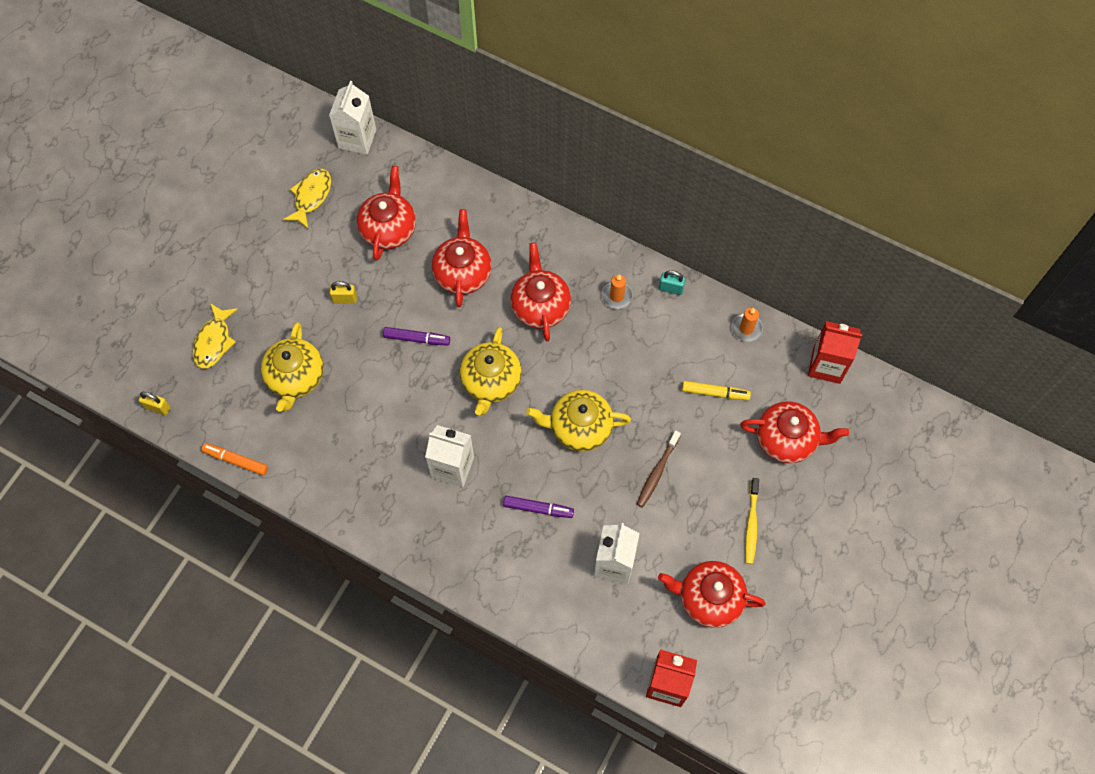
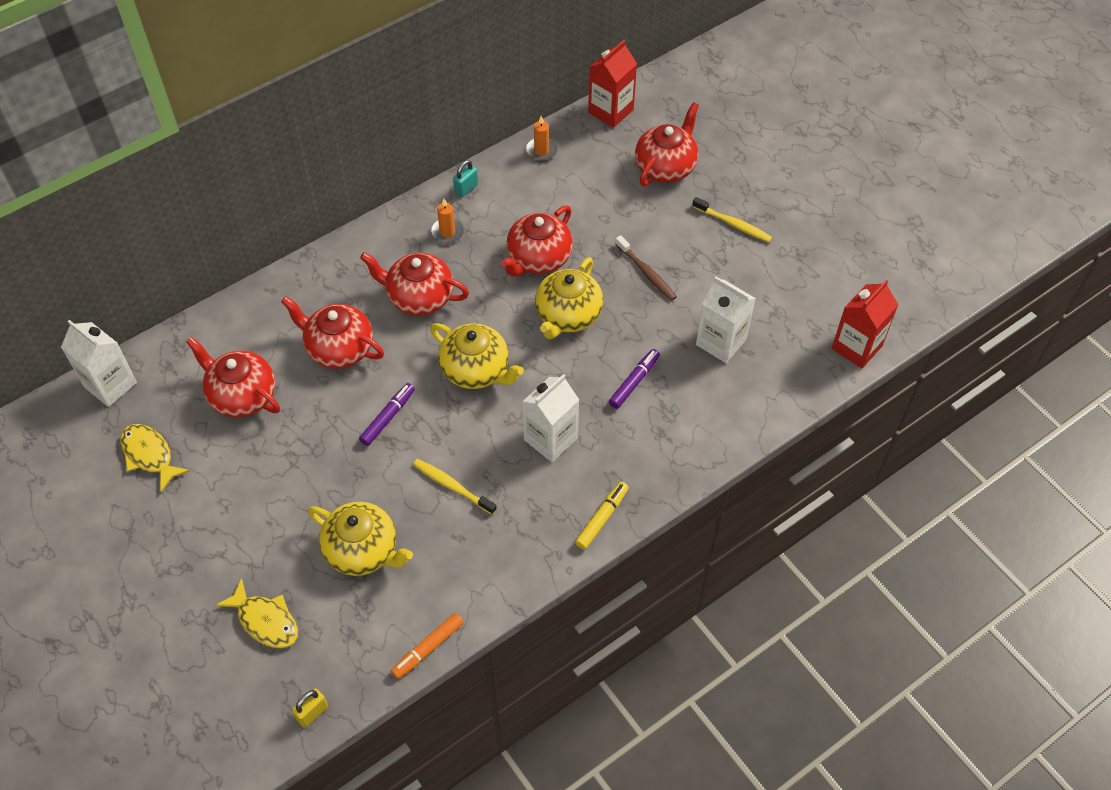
camera: 65 degrees left, 10 degrees down
yellow padlock [329,281,357,303] -> none
red teapot [658,561,766,628] -> red teapot moved to [501,205,573,276]
yellow marker [682,381,751,400] -> yellow marker moved to [575,482,629,550]
none -> yellow toothbrush [413,459,497,515]

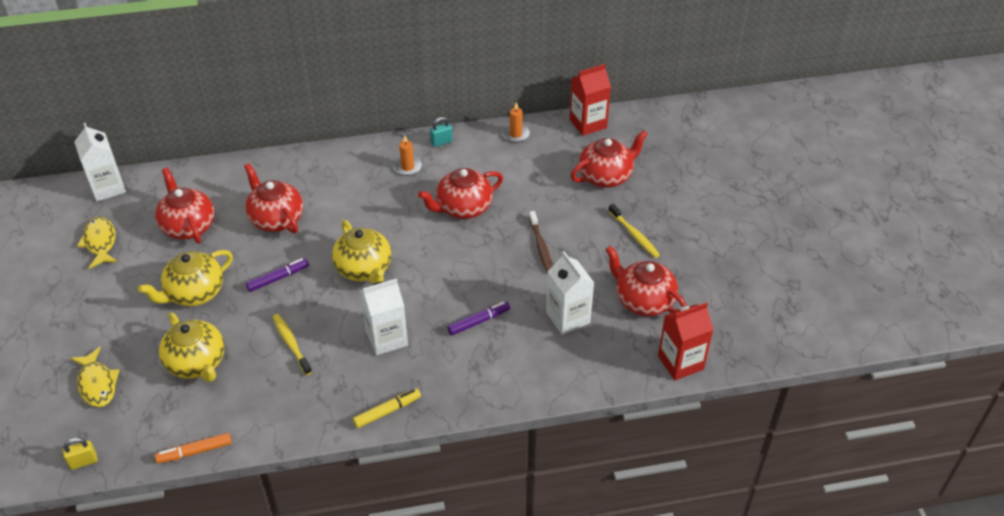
camera: 25 degrees right, 10 degrees down
red teapot [360,252,469,316] -> red teapot moved to [605,246,686,316]
yellow teapot [535,257,603,339] -> yellow teapot moved to [138,250,233,306]

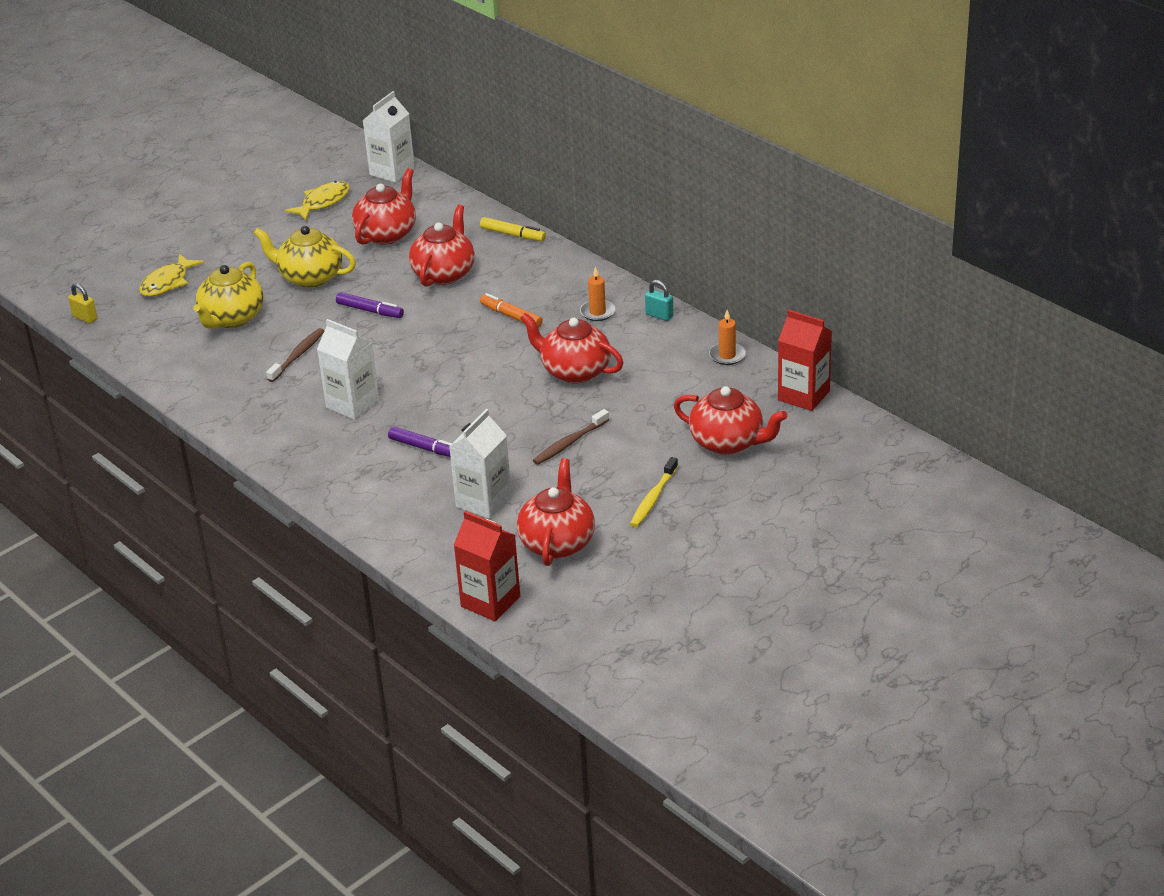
camera: 60 degrees right, 10 degrees down
orange marker [155,433,232,463] -> orange marker moved to [480,293,543,328]
yellow toothbrush [273,314,312,375] -> brown toothbrush [266,328,324,382]
yellow teapot [332,220,392,284] -> none
yellow marker [353,388,421,428] -> yellow marker moved to [480,217,546,241]

